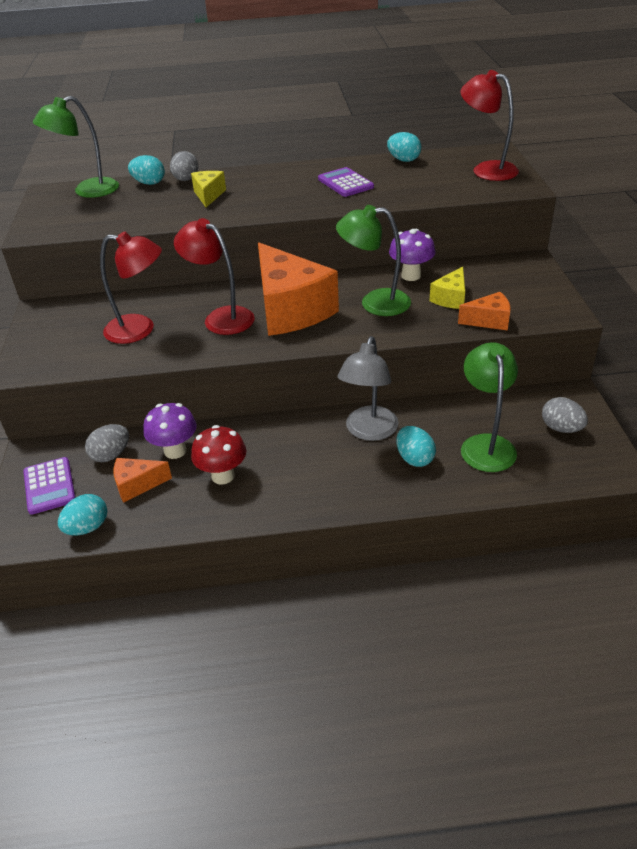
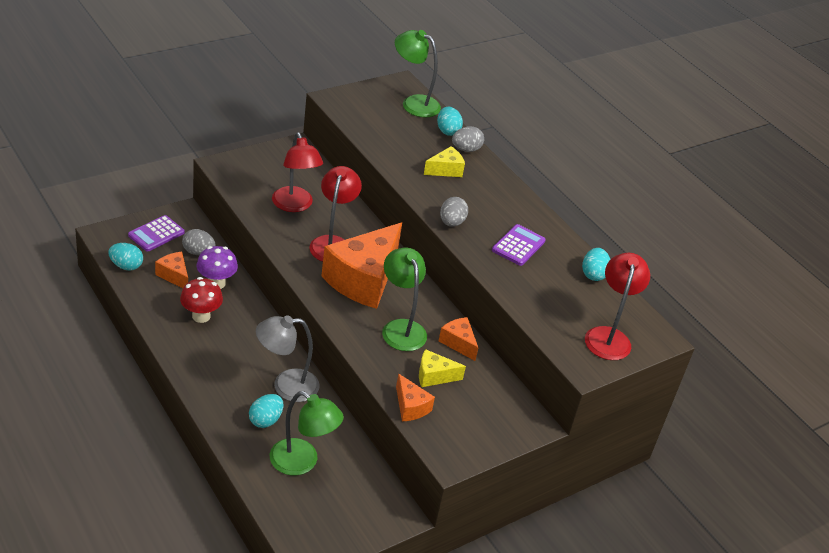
camera: 55 degrees right, 0 degrees up
purple mushroom [389,229,435,281] -> orange cheese [439,317,478,361]
green lamp [461,342,518,472] -> green lamp turned 60 degrees clockwise [270,391,344,475]
grey egg [542,397,588,433] -> grey egg moved to [440,197,468,227]

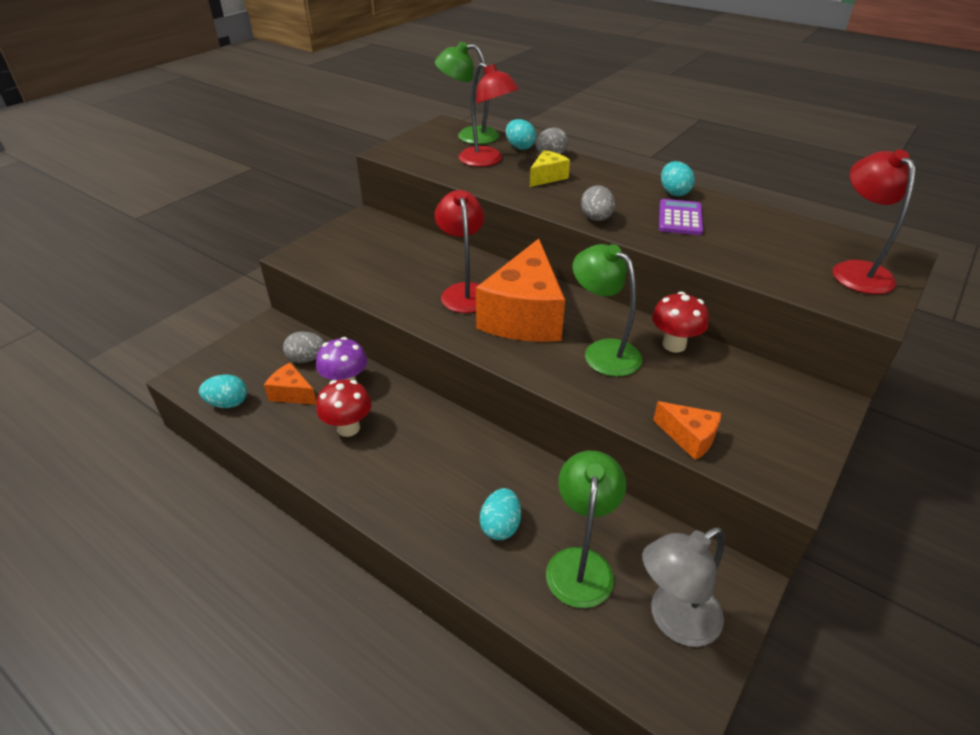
camera: 15 degrees left, 0 degrees up
purple calculator [128,215,185,251] -> none
grey lamp [256,315,320,402] -> grey lamp moved to [642,527,725,647]
green lamp [270,391,344,475] -> green lamp turned 90 degrees counterclockwise [546,451,626,608]
red lamp [272,132,323,212] -> red lamp moved to [458,62,519,167]
yellow cheese [419,349,466,387] -> none
orange cheese [439,317,478,361] -> red mushroom [652,292,709,353]
turquoise egg [582,248,610,281] -> turquoise egg moved to [661,161,695,196]

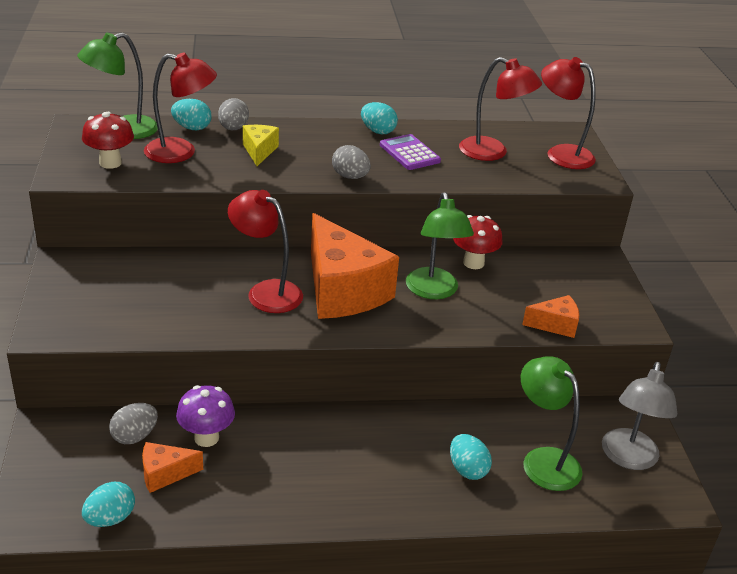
camera: 45 degrees left, 5 degrees down
red mushroom [316,379,372,437] -> red mushroom moved to [82,112,134,169]
green lamp [572,244,642,377] -> green lamp turned 105 degrees counterclockwise [406,192,474,299]
none -> red lamp [459,57,542,161]

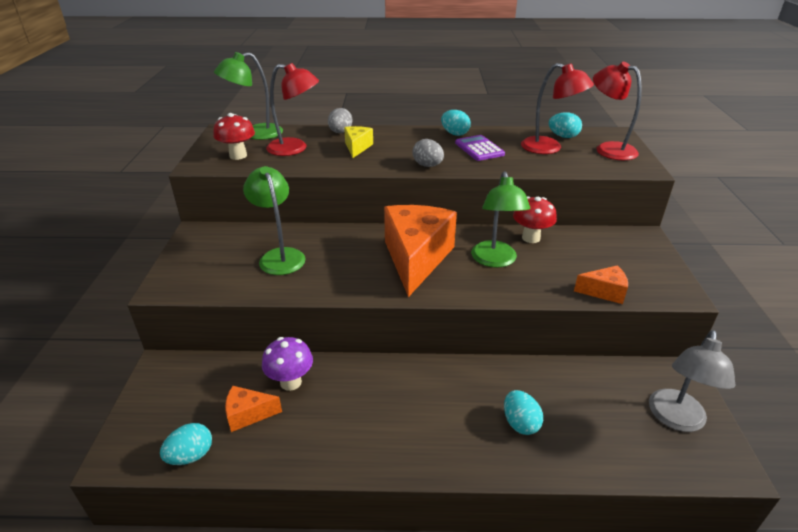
camera: 10 degrees right, 0 degrees up
grey egg [109,403,158,444] -> none
turquoise egg [171,99,212,130] -> turquoise egg moved to [549,112,582,138]
red lamp [228,190,303,313] -> none
orange cheese [311,213,399,319] -> orange cheese turned 150 degrees counterclockwise [384,205,457,297]
green lamp [521,356,582,491] -> green lamp moved to [243,166,306,275]

